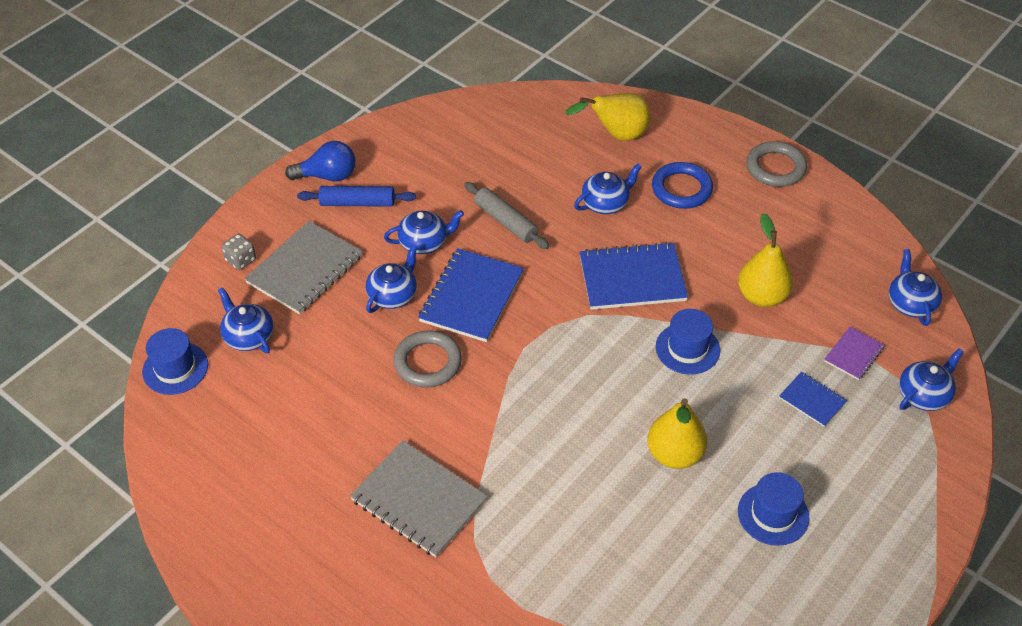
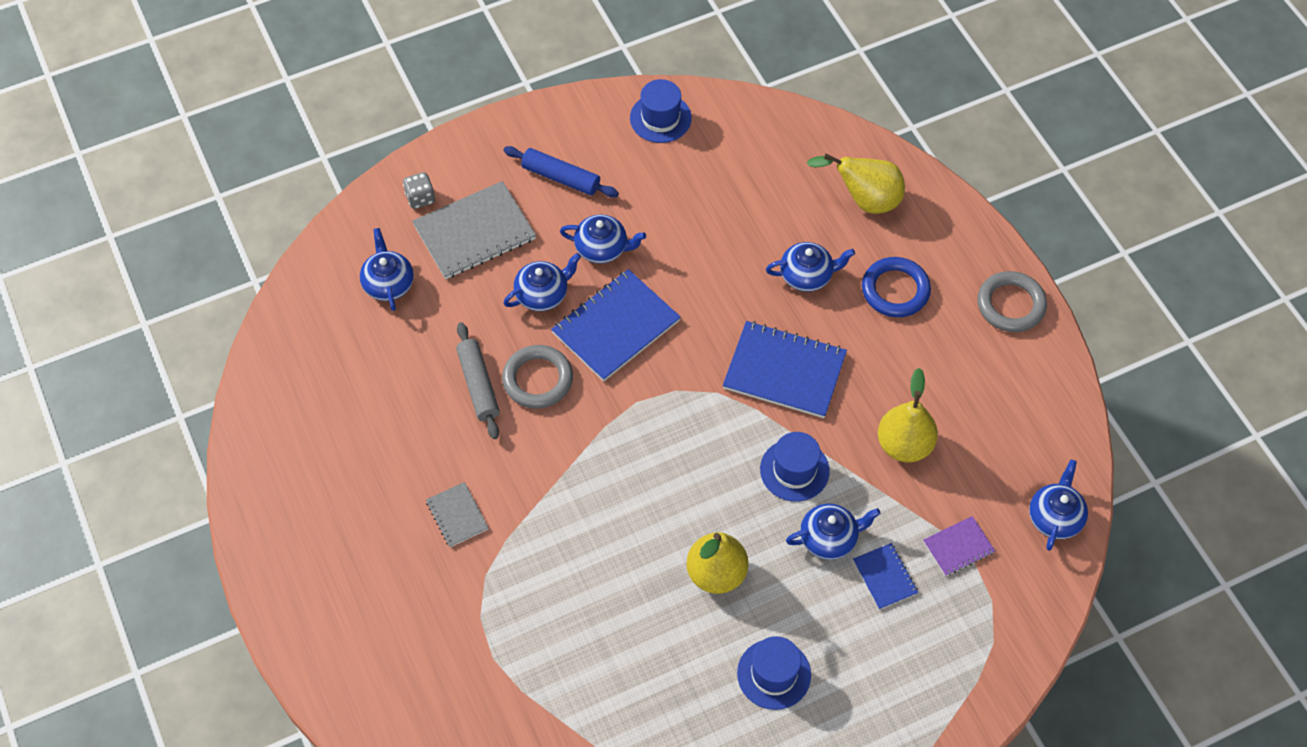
camera: 25 degrees right, 10 degrees up
blue hat [142,328,208,395] -> blue hat moved to [630,79,692,143]
blue light bulb [285,141,355,181] -> none
grey notebook [350,440,488,557] -> grey notebook [426,482,489,547], size x0.52
grey rolling pin [464,182,549,249] -> grey rolling pin moved to [456,322,500,439]
blue teapot [899,348,964,411] -> blue teapot moved to [786,504,881,560]

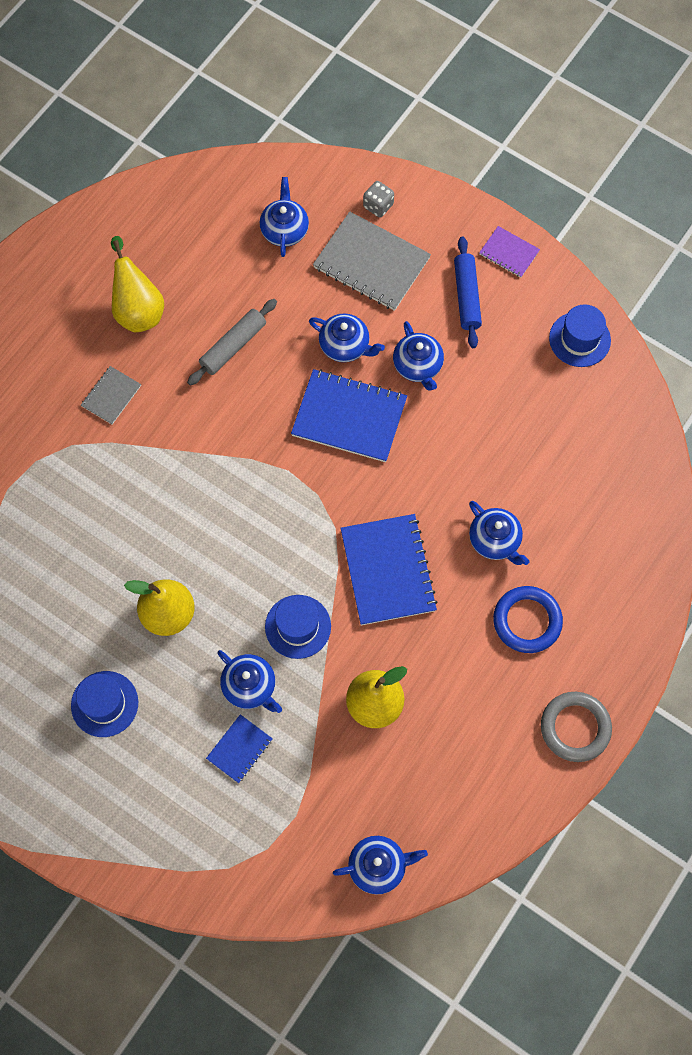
camera: 60 degrees right, 10 degrees up
blue teapot [360,228,414,311] -> blue teapot turned 45 degrees counterclockwise [260,177,309,257]
grey ring [502,345,573,409] -> none
yellow pear [807,153,905,214] -> yellow pear moved to [111,236,164,332]
purple notebook [923,516,995,576] -> purple notebook moved to [479,226,540,278]

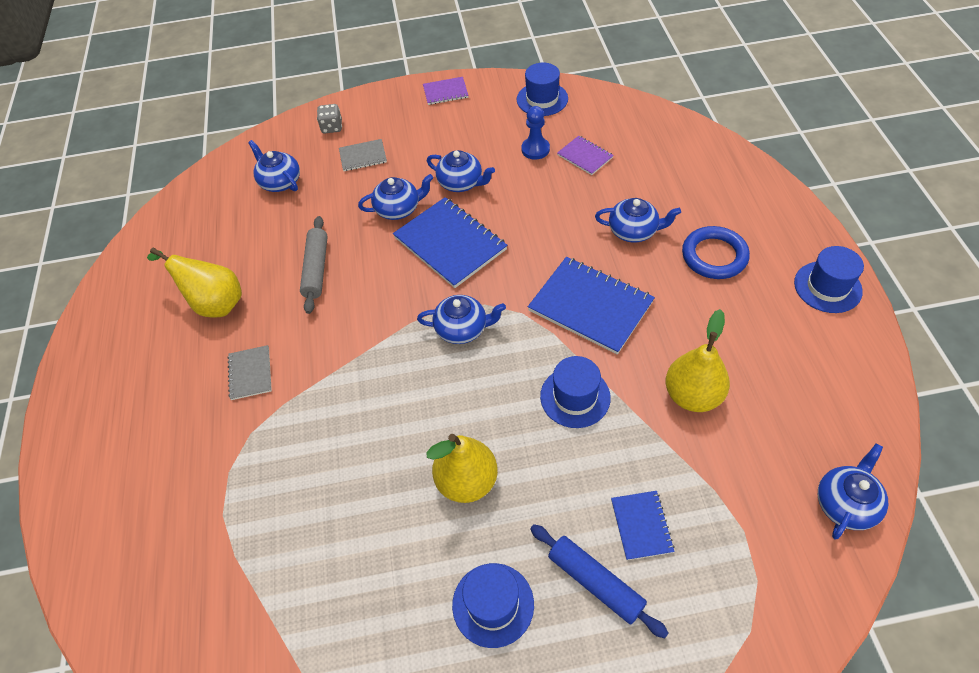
camera: 40 degrees left, 15 degrees down
blue teapot [217,650,282,713] -> blue teapot moved to [417,295,506,344]
blue notebook [291,369,407,462] -> blue notebook turned 75 degrees clockwise [393,197,508,288]
grey notebook [313,211,431,311] -> grey notebook [339,139,387,171], size x0.52
blue rolling pin [454,237,482,348] -> blue rolling pin moved to [530,524,669,638]
grey ring [541,692,612,762] -> blue hat [794,246,864,313]
none -> blue pawn [521,106,550,160]
none -> purple notebook [557,136,614,175]

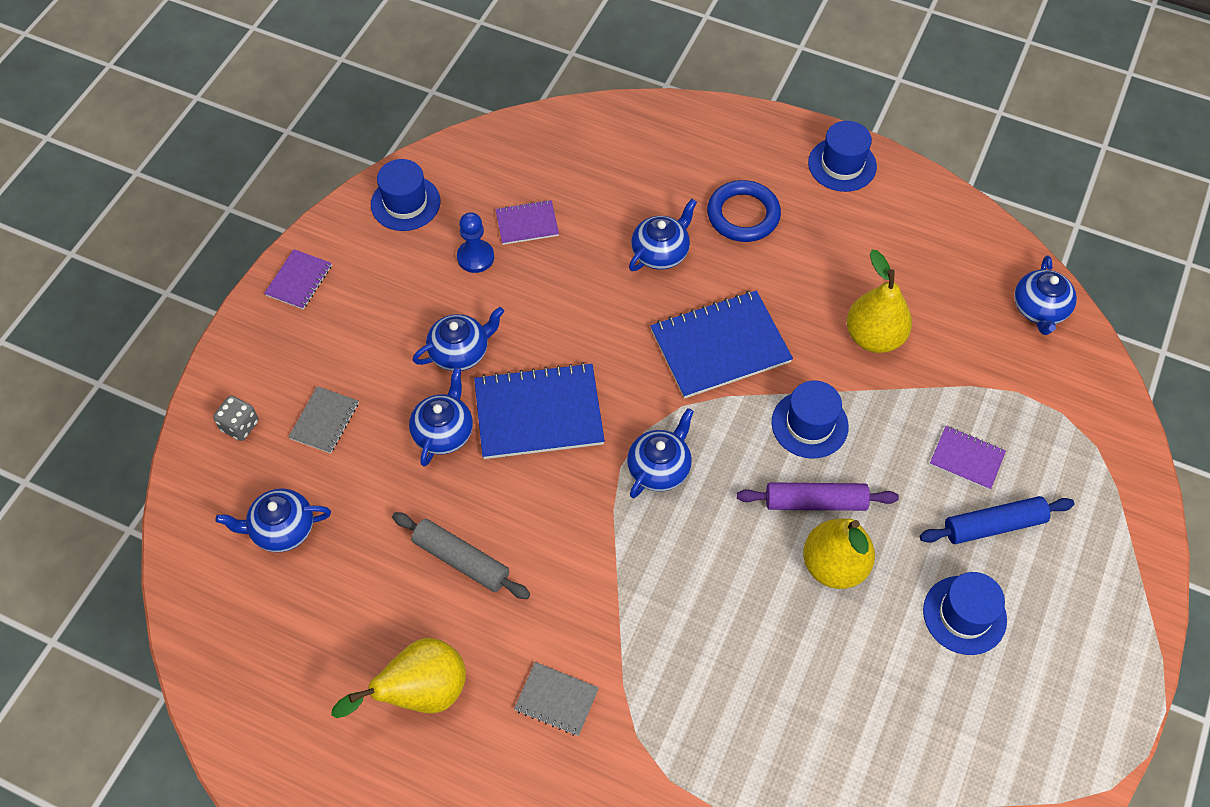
camera: 60 degrees left, 5 degrees up
blue notebook [611,491,675,560] -> purple notebook [930,426,1006,490]
blue teapot [818,443,888,539] -> blue teapot turned 150 degrees counterclockwise [1014,255,1077,335]
none -> purple rolling pin [737,482,899,511]

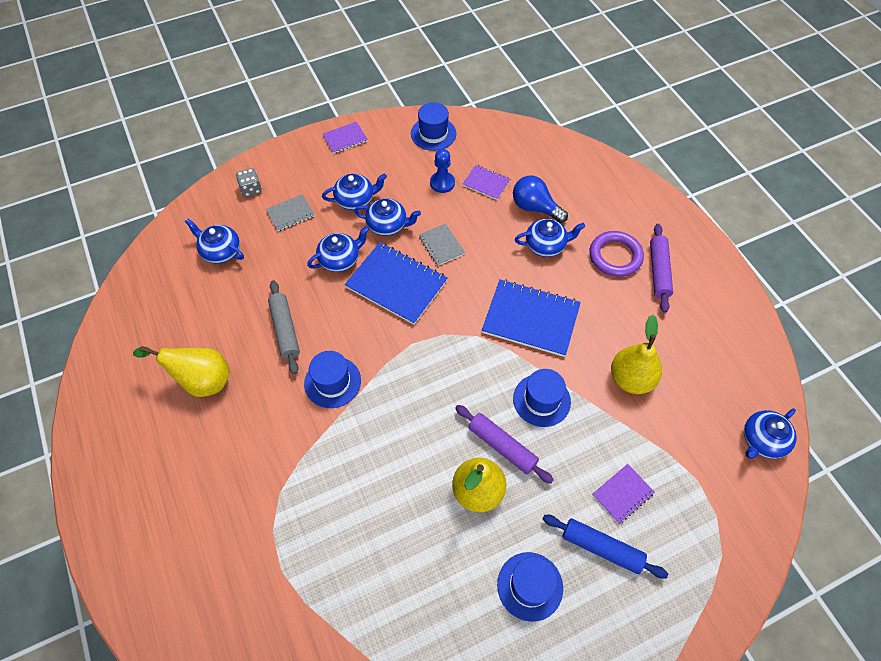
camera: 40 degrees right, 0 degrees up
grey notebook [514,662,599,736] -> grey notebook moved to [419,223,465,266]
blue teapot [627,408,694,498] -> blue teapot moved to [322,173,387,210]
blue ring [707,180,781,242] -> purple ring [589,231,644,277]
blue hat [808,121,877,192] -> blue hat moved to [304,351,361,408]
purple notebook [930,426,1006,490] -> purple notebook turned 75 degrees clockwise [593,464,655,524]
none -> blue light bulb [513,176,568,223]
none -> purple rolling pin [650,224,673,313]

